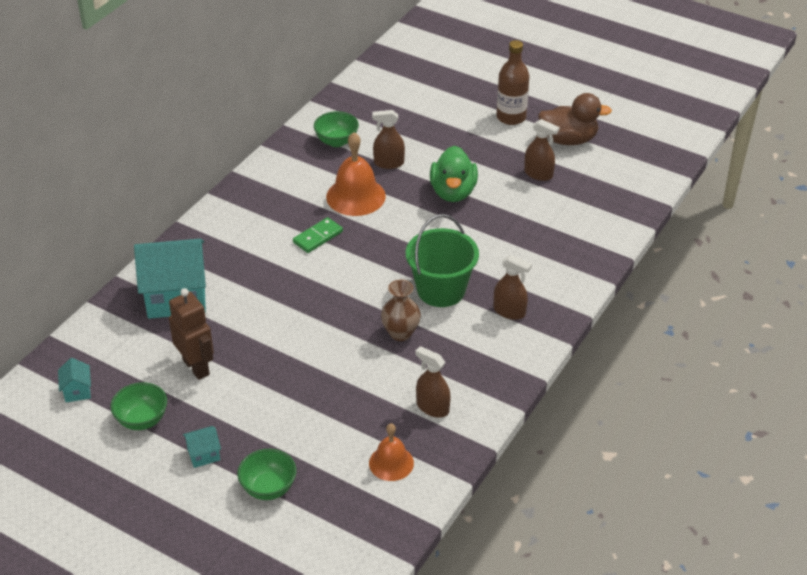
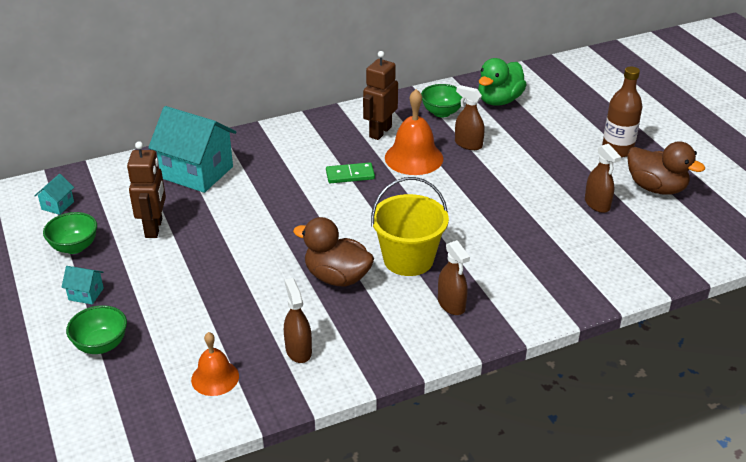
camera: 35 degrees right, 5 degrees down
brown vase [381,279,421,341] -> brown duck [293,217,374,287]
green bucket [406,214,479,307] -> yellow bucket [371,177,449,276]
green duck [430,146,478,202] -> green duck moved to [478,58,527,106]
none -> brown robot [363,51,398,140]

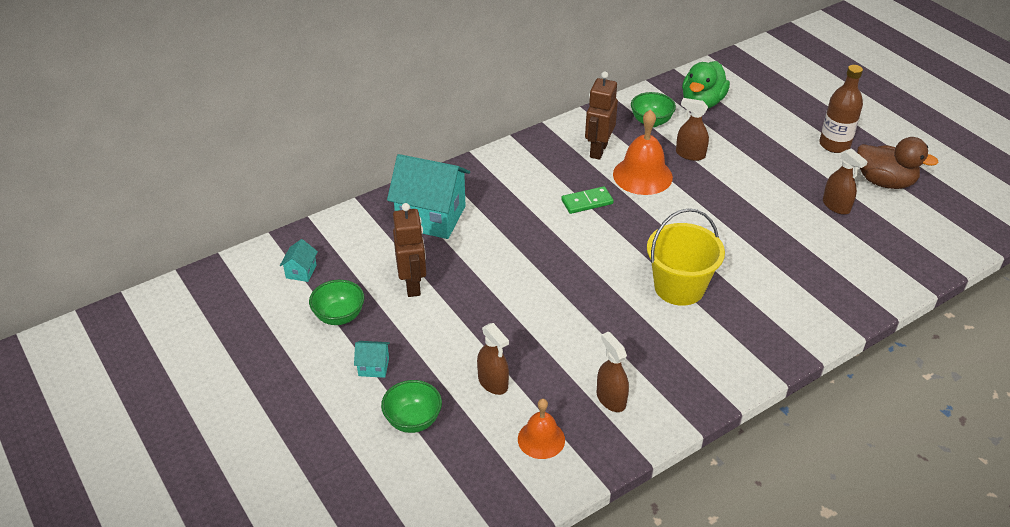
camera: 10 degrees left, 5 degrees up
brown duck [293,217,374,287] -> none
brown spray bottle [438,240,470,315] -> brown spray bottle moved to [477,323,509,395]

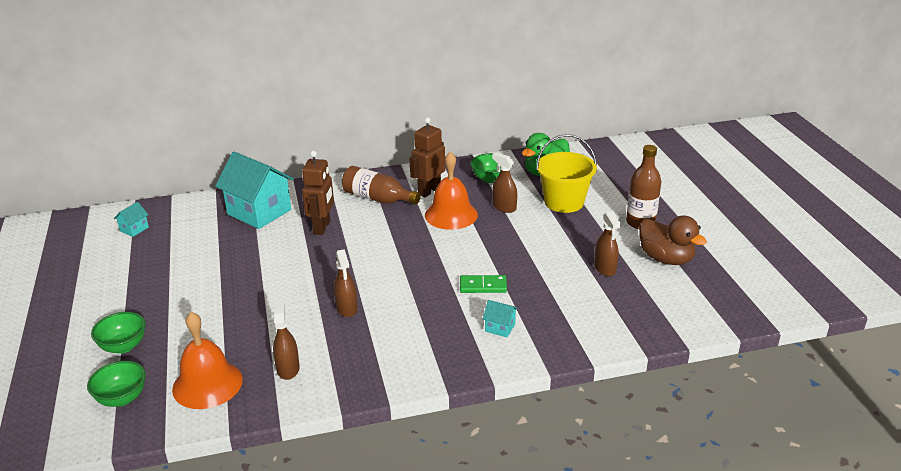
camera: 20 degrees right, 10 degrees down
green bowl [309,280,364,325] -> green bowl moved to [87,361,146,407]
turquoise house [354,341,390,378] -> turquoise house moved to [483,300,518,337]
brown robot [393,203,426,297] -> brown robot moved to [302,151,334,235]
brown spray bottle [477,323,509,395] -> brown spray bottle moved to [334,249,358,317]
orange bell [518,399,565,459] -> orange bell [172,312,243,409], size x1.61
green domino [561,186,614,214] -> green domino moved to [460,275,507,293]
yellow bucket [647,208,725,306] -> yellow bucket moved to [536,134,597,213]
none -> brown bottle [342,166,421,205]

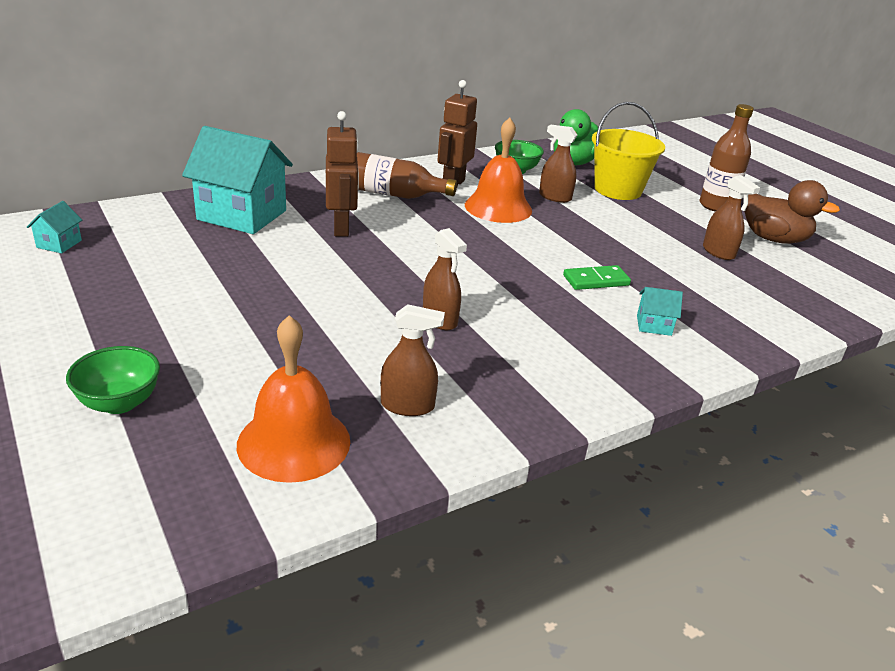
camera: 20 degrees left, 0 degrees up
green bowl [87,361,146,407] -> none
brown spray bottle [273,301,300,380] -> brown spray bottle turned 120 degrees clockwise [381,304,445,416]

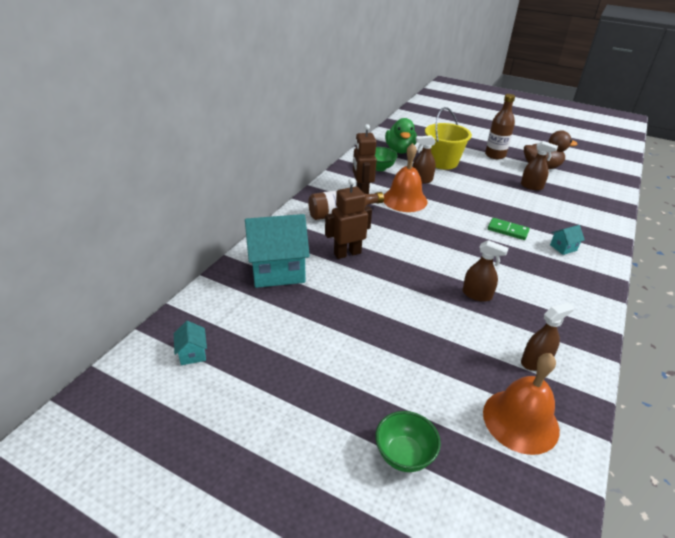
camera: 30 degrees left, 5 degrees up
brown robot [326,111,359,237] -> brown robot turned 75 degrees counterclockwise [325,178,372,259]
green domino [563,265,631,290] -> green domino turned 75 degrees clockwise [488,218,530,240]

